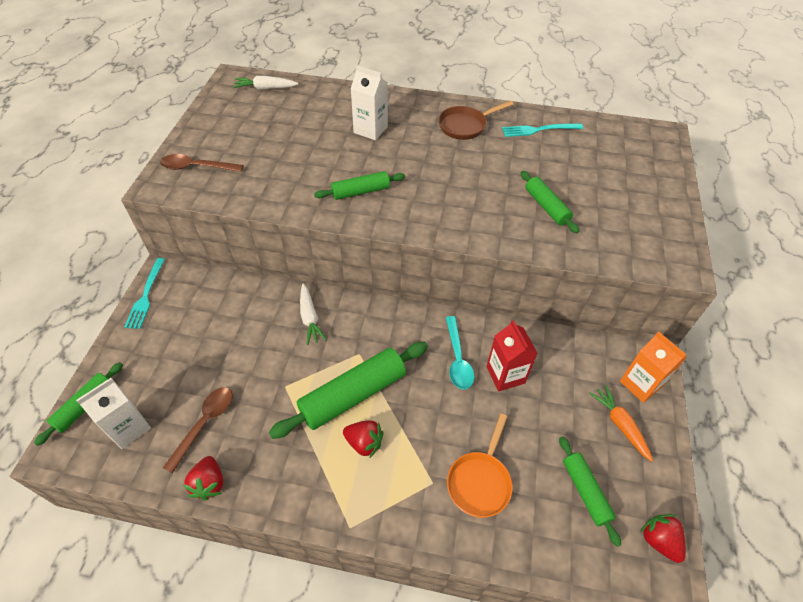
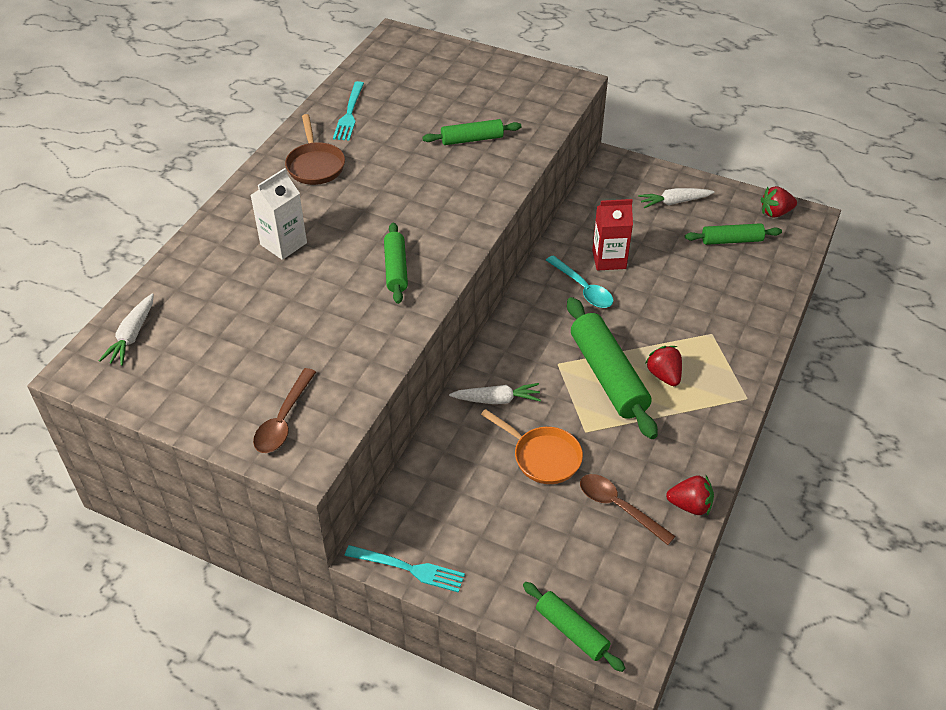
camera: 75 degrees left, 5 degrees down
white carton [76,378,151,449] -> none
red strawberry [343,420,384,458] -> red strawberry turned 60 degrees counterclockwise [645,346,682,386]
turquoise spoon [446,316,474,390] -> turquoise spoon turned 45 degrees clockwise [546,255,613,308]
orange pan [447,414,513,518] -> orange pan moved to [481,409,583,484]
orange carrot [589,385,653,462] -> white carrot [638,188,714,208]
orange carton [620,331,687,403] -> none

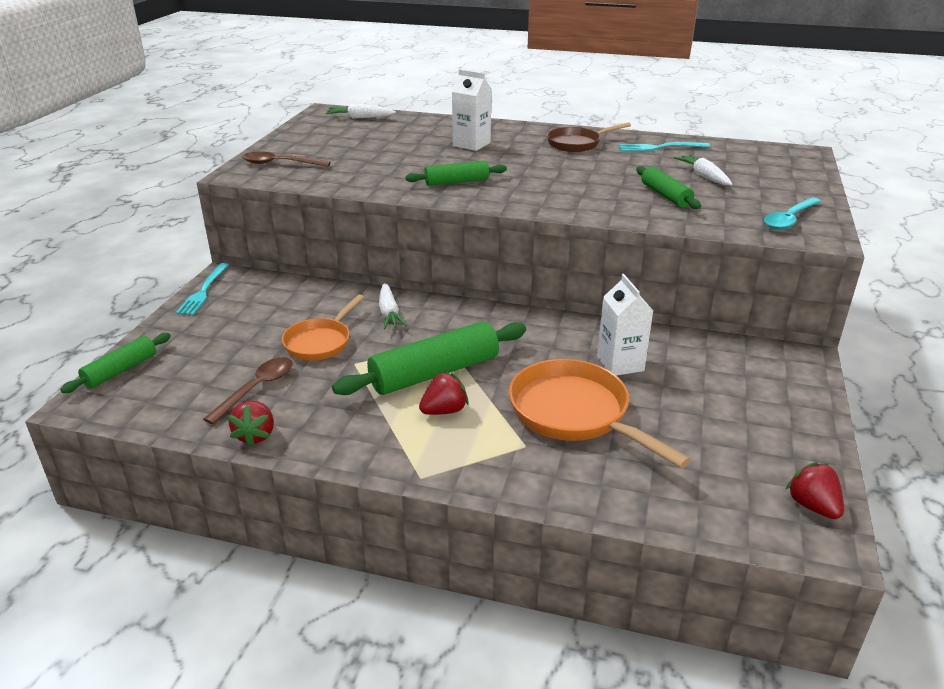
camera: 80 degrees right, 15 degrees down
turquoise spoon [546,255,613,308] -> turquoise spoon moved to [764,197,821,230]
red carton [592,199,633,271] -> white carton [597,274,653,376]
white carrot [638,188,714,208] -> white carrot moved to [674,154,733,186]
green rolling pin [685,223,782,245] -> none
none -> orange pan [509,359,691,468]

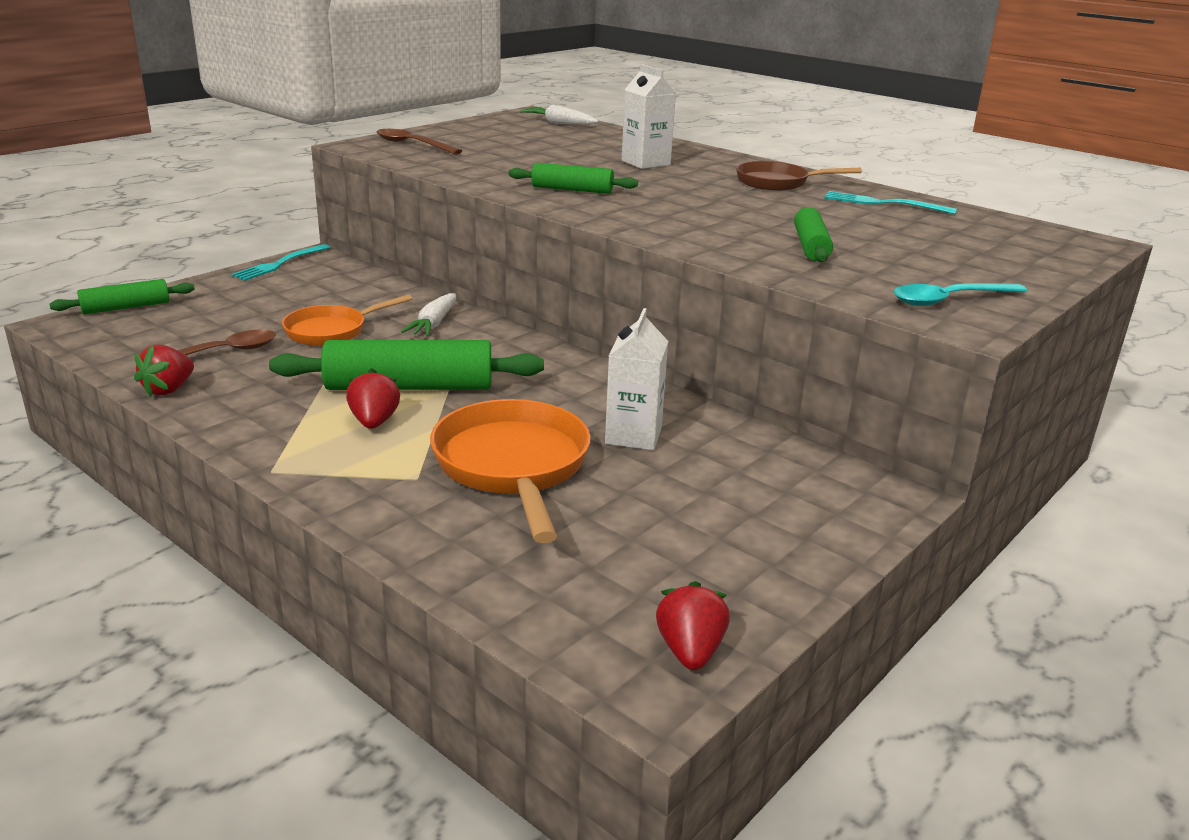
camera: 25 degrees right, 5 degrees down
red strawberry [419,372,469,415] -> red strawberry turned 90 degrees counterclockwise [346,368,400,429]
white carrot [674,154,733,186] -> none

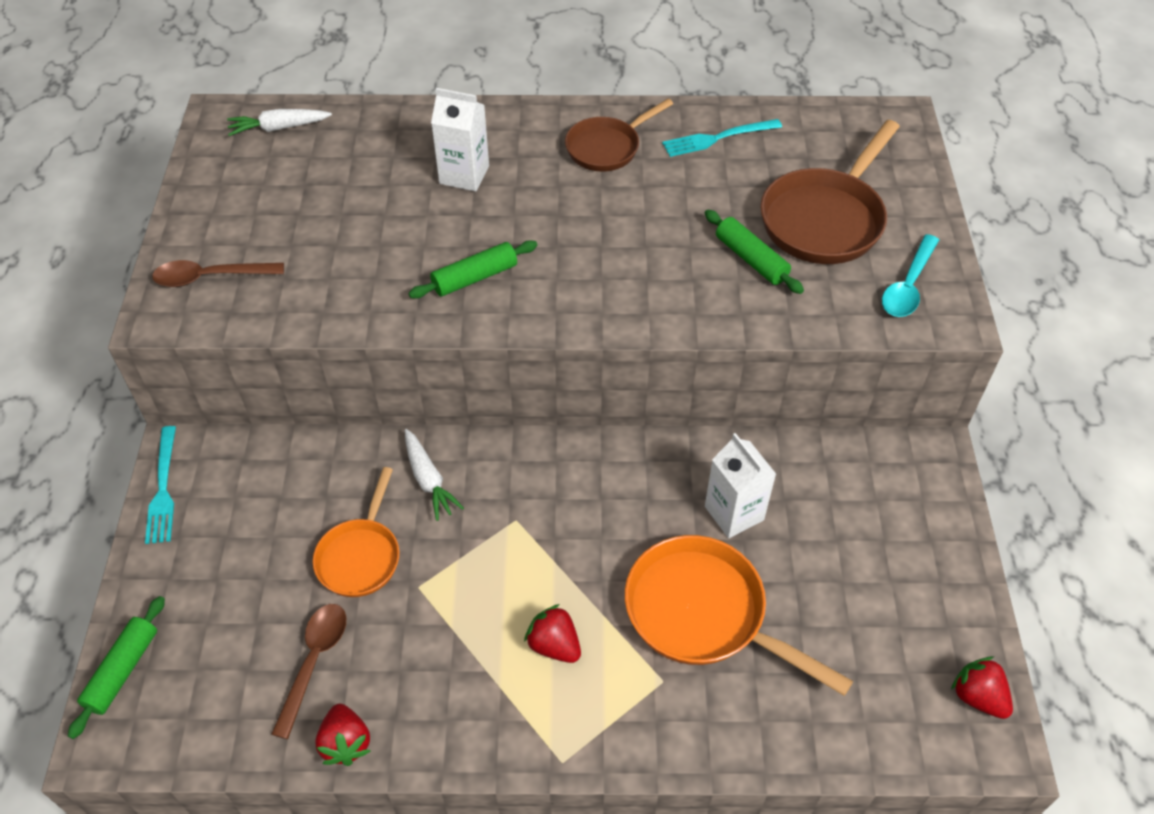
camera: 40 degrees left, 25 degrees up
green rolling pin [269,340,544,390] -> none
none -> brown pan [760,120,900,264]

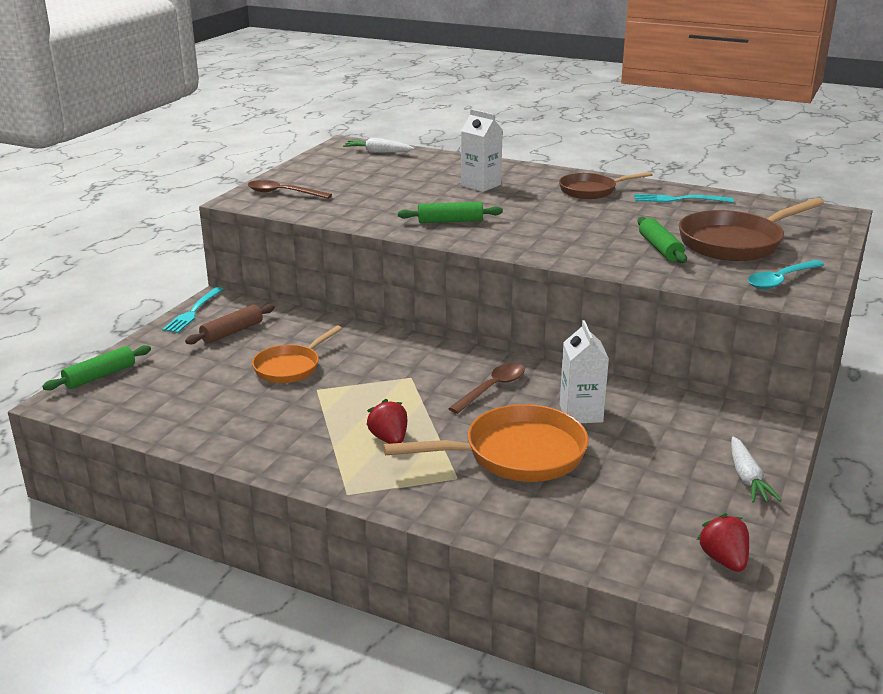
camera: 25 degrees right, 25 degrees down
brown spoon [271,604,346,739] -> brown spoon moved to [448,363,525,414]
red strawberry [315,704,370,766] -> none
white carrot [405,429,464,521] -> white carrot moved to [731,436,782,503]
orange pan [625,535,853,696] -> orange pan turned 105 degrees clockwise [383,404,589,482]
none -> brown rolling pin [185,304,275,344]

